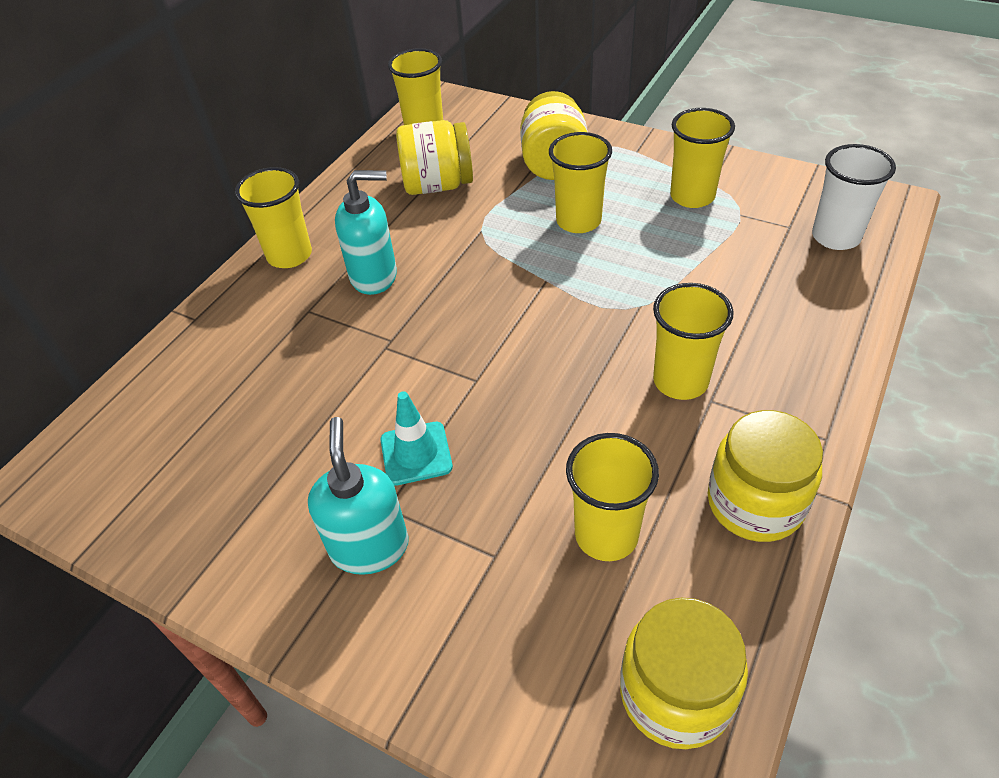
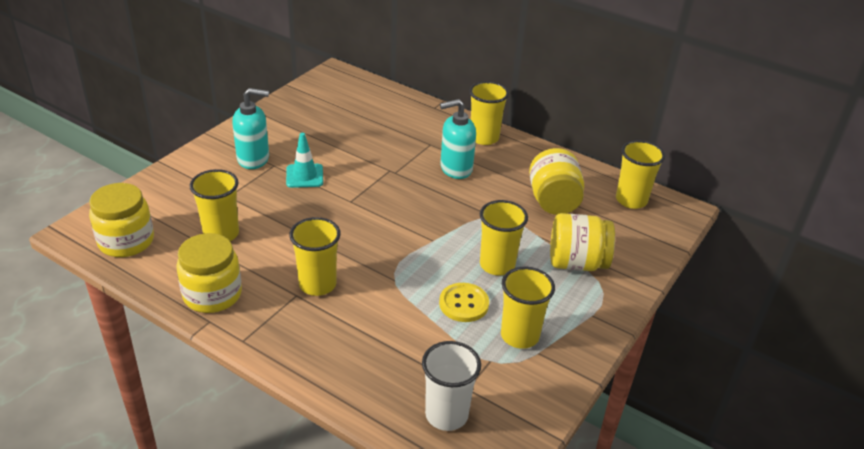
camera: 90 degrees right, 10 degrees down
turquoise soap dispenser [335,170,397,295] -> turquoise soap dispenser turned 75 degrees clockwise [440,99,476,179]
none -> yellow button [439,283,489,322]

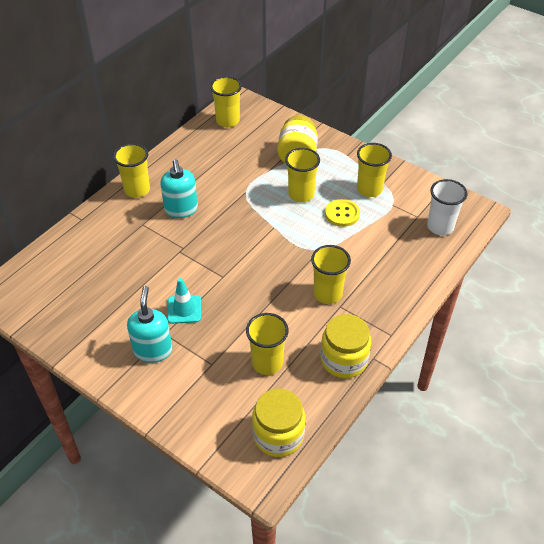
camera: 85 degrees left, 10 degrees up
yellow jar [529,148,584,215] -> none

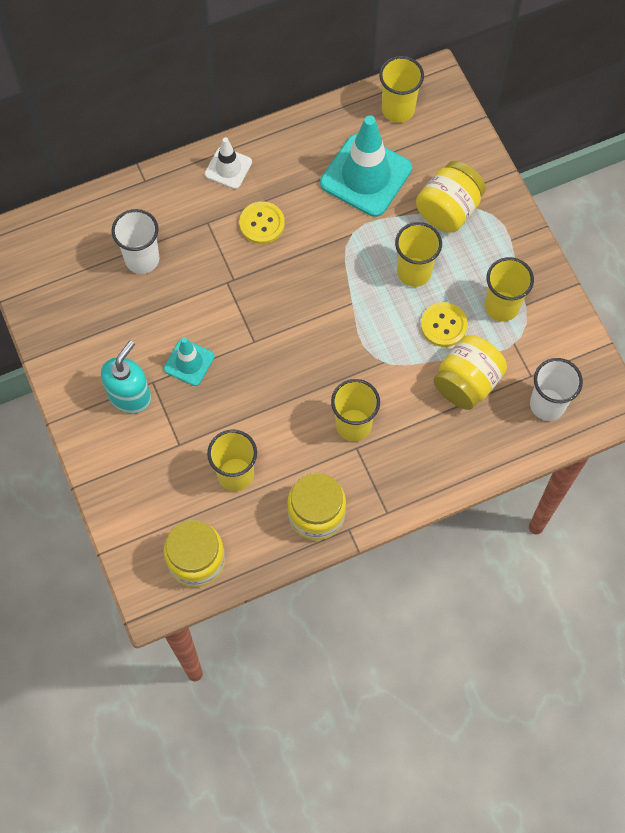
camera: 30 degrees right, 20 degrees up
yellow cup [113,143,150,198] -> white traffic cone [205,137,252,189]
turquoise soap dispenser [161,159,198,218] -> yellow button [239,201,285,244]
none -> white cup [112,209,159,274]
none -> turquoise traffic cone [320,116,412,217]
none -> yellow jar [433,335,507,410]

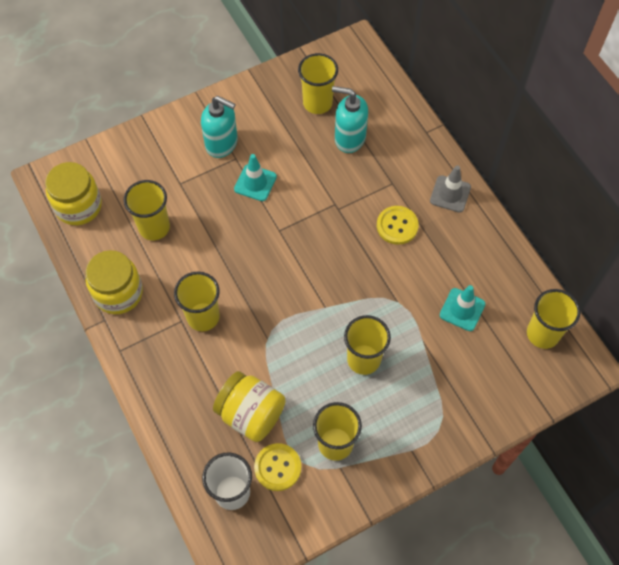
camera: 85 degrees right, 5 degrees down
white cup [112,209,159,274] -> turquoise soap dispenser [332,86,368,153]
white traffic cone [205,137,252,189] -> grey traffic cone [430,166,471,213]
turquoise traffic cone [320,116,412,217] -> turquoise traffic cone [440,285,485,331], size x0.53
yellow jar [416,161,486,233] -> none
yellow button [421,302,468,347] -> yellow button moved to [254,443,301,491]
none -> yellow cup [298,53,338,114]

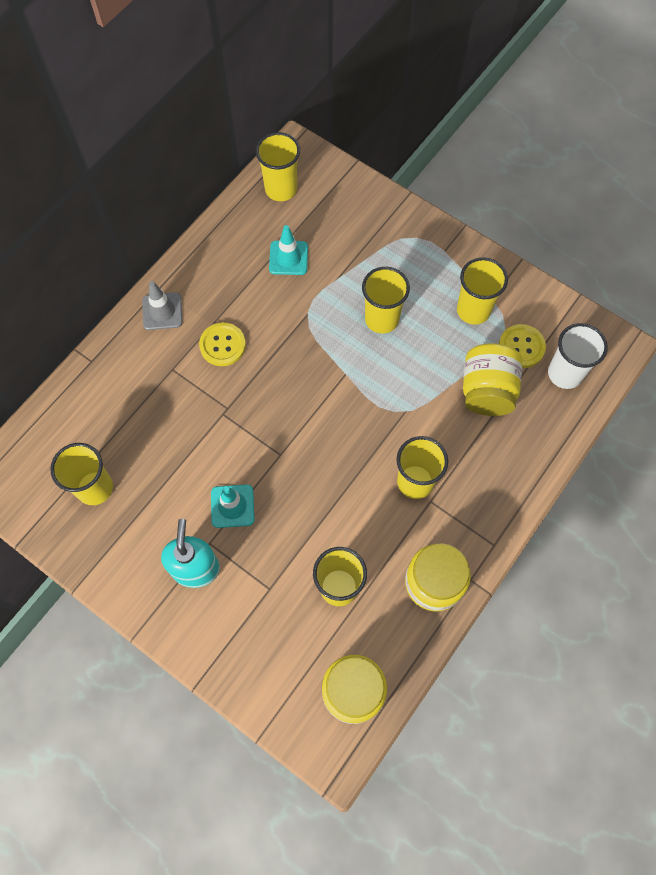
camera: 115 degrees left, 5 degrees up
turquoise soap dispenser [332,86,368,153] -> none

